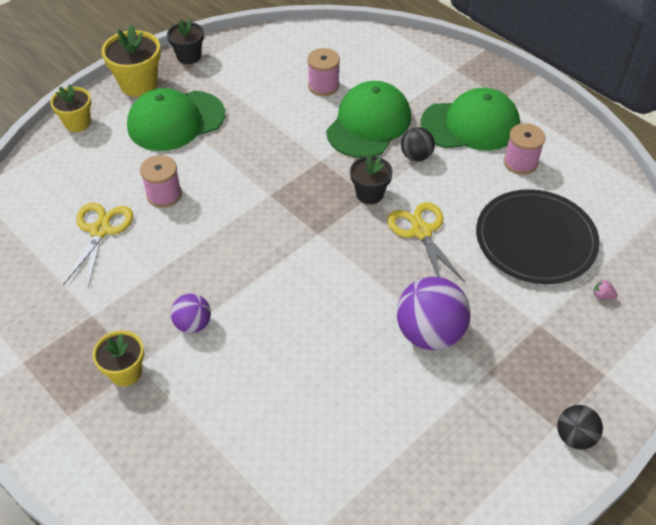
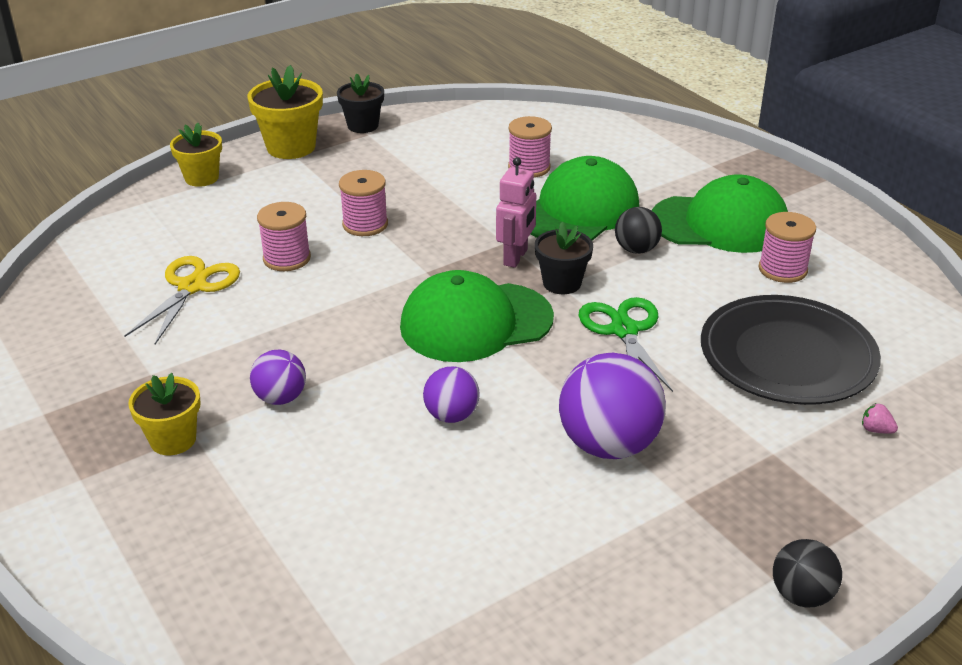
camera: 10 degrees right, 15 degrees down
green cap [127,88,225,151] -> green cap moved to [400,270,554,362]
yellow scissors [387,202,465,282] -> green scissors [578,297,673,392]
none -> pink spool [339,170,388,236]
none -> purple ball [423,366,480,423]
none -> pink robot [496,157,536,268]

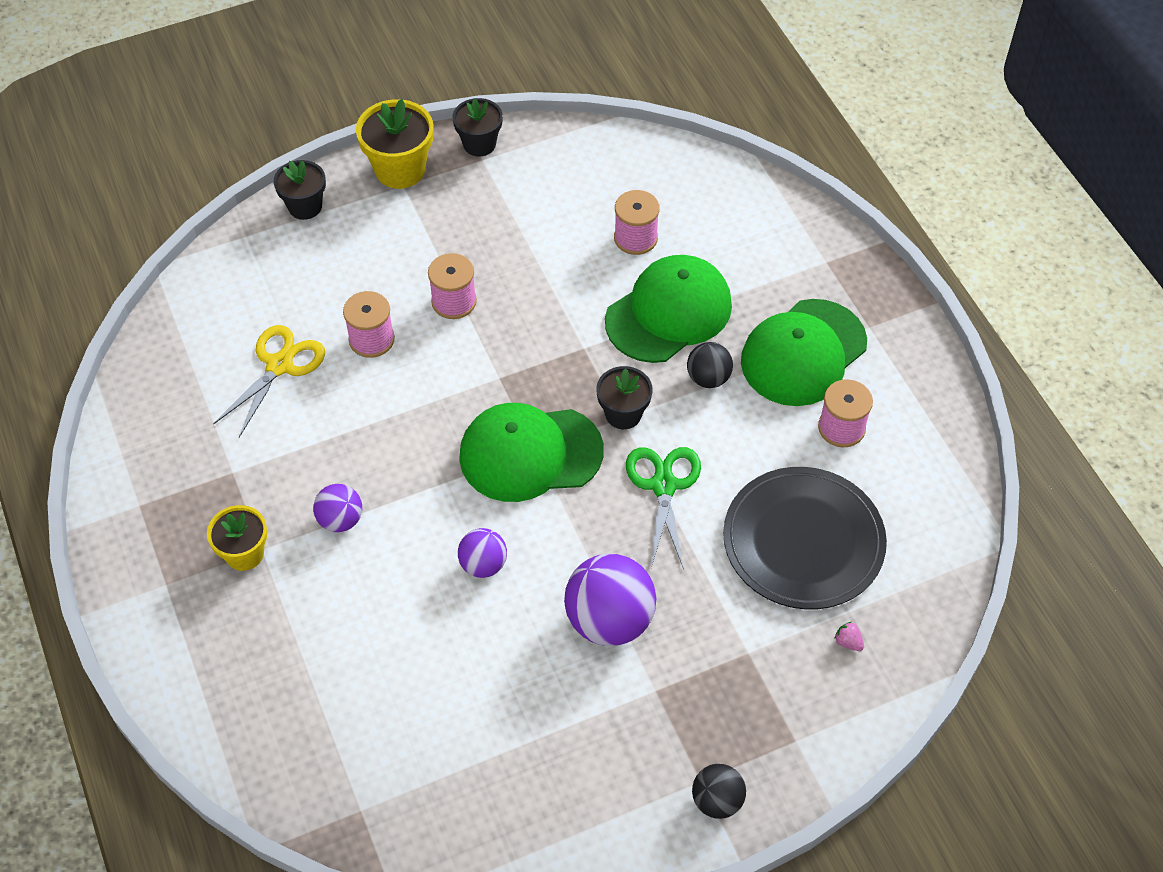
camera: 10 degrees right, 20 degrees up
yellow flower pot [170,123,222,187] -> black flower pot [274,160,326,220]
pink robot [496,157,536,268] -> none
green cap [651,174,788,253] -> green cap turned 120 degrees clockwise [741,299,867,406]

